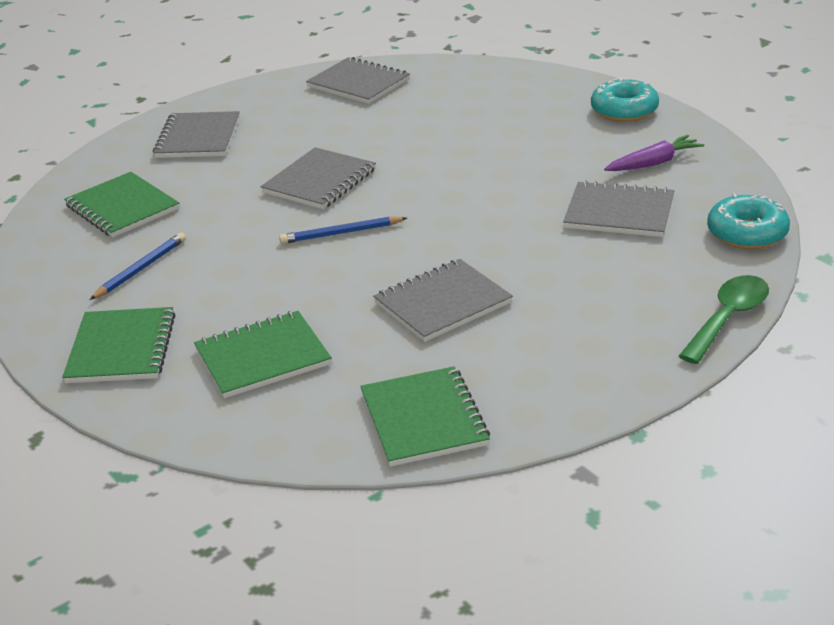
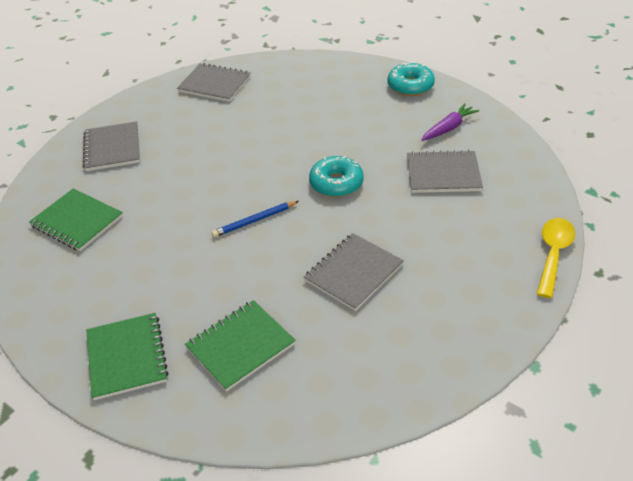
camera: 15 degrees left, 10 degrees up
blue pencil [90,233,186,300] -> none
grey notebook [260,147,376,209] -> none
green notebook [360,366,490,467] -> none
green spoon [679,275,769,364] -> yellow spoon [537,218,575,298]
turquoise donut [707,194,790,249] -> turquoise donut moved to [309,156,364,197]

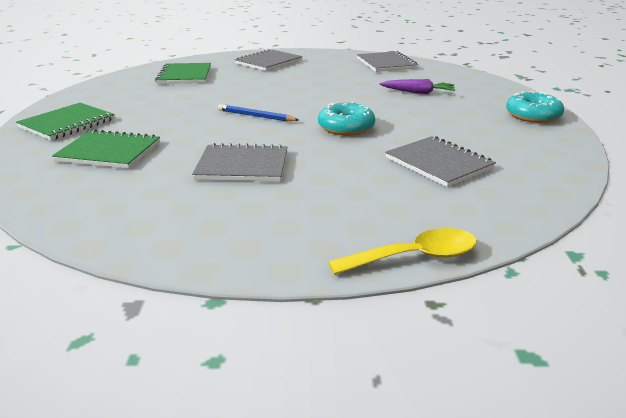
camera: 50 degrees right, 15 degrees down
purple carrot [421,103,479,141] -> purple carrot moved to [379,79,455,94]

